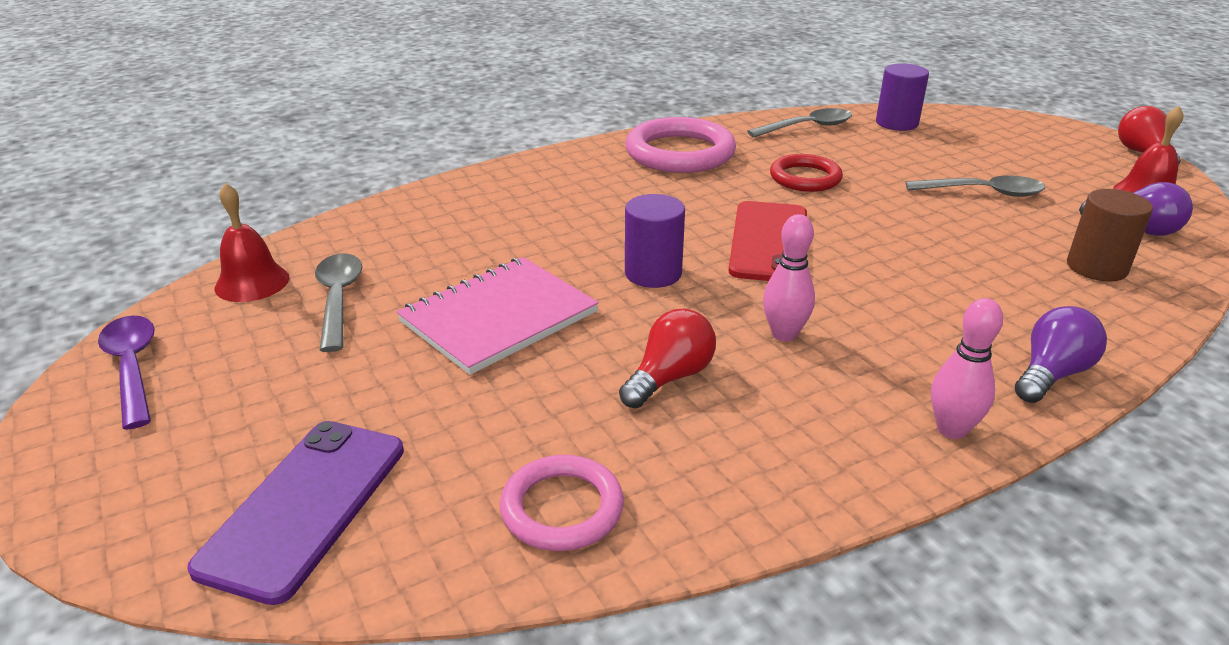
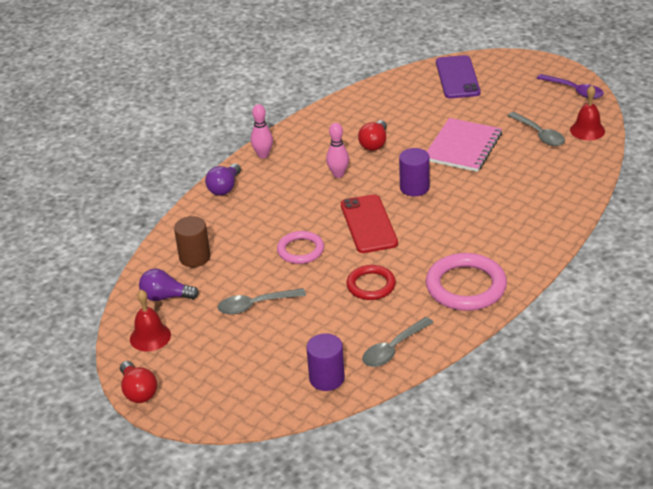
camera: 160 degrees right, 5 degrees up
pink ring [500,455,624,551] -> pink ring moved to [277,231,324,264]

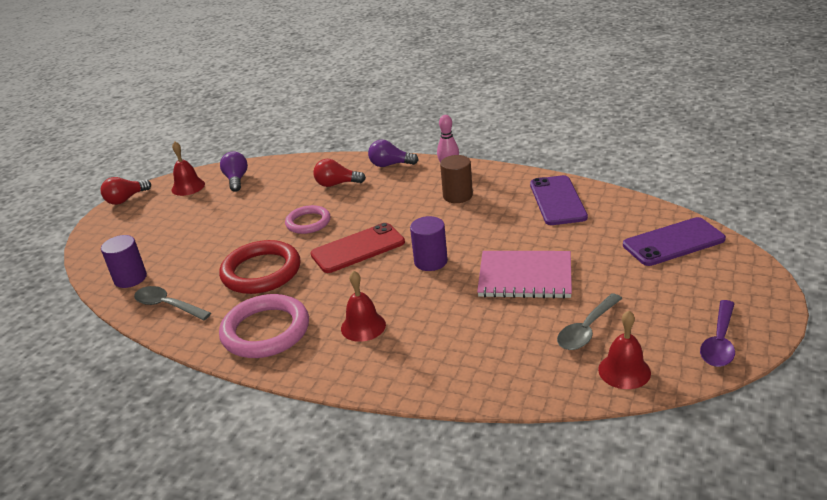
camera: 75 degrees right, 5 degrees down
brown cylinder [174,216,210,267] -> brown cylinder moved to [440,155,473,203]
grey spoon [218,288,306,315] -> none
pink bowling pin [326,123,349,178] -> none
red ring [346,265,396,300] -> red ring [219,240,300,294], size x1.63
red light bulb [358,120,387,151] -> red light bulb moved to [313,159,366,187]
none -> red bell [341,271,386,342]
none -> purple phone [530,175,588,225]

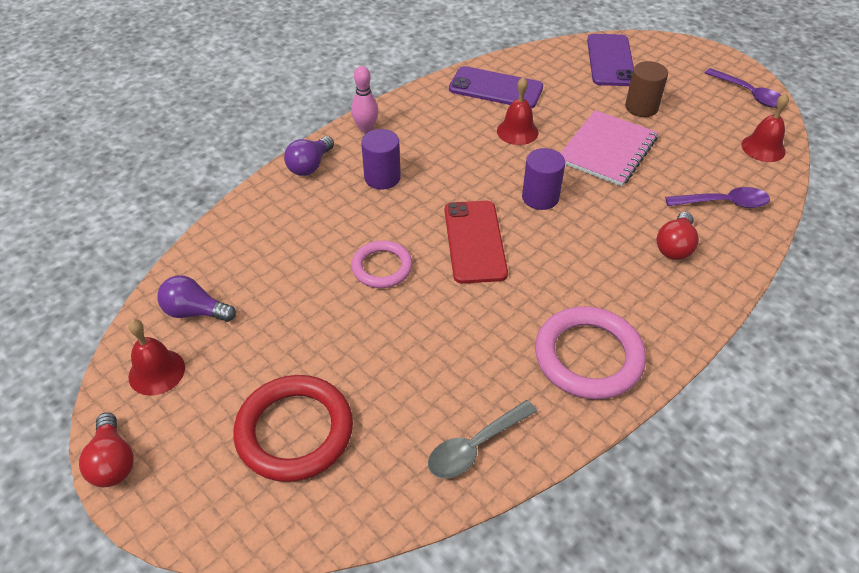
camera: 70 degrees left, 15 degrees up
purple cylinder [101,235,147,288] -> purple cylinder moved to [361,129,401,189]
red ring [219,240,300,294] -> red ring moved to [233,375,353,482]
red light bulb [313,159,366,187] -> red light bulb moved to [656,212,699,260]
red bell [341,271,386,342] -> red bell moved to [497,77,539,145]
brown cylinder [440,155,473,203] -> brown cylinder moved to [625,61,668,117]
grey spoon [557,293,623,350] -> none
none -> purple spoon [665,187,770,208]

